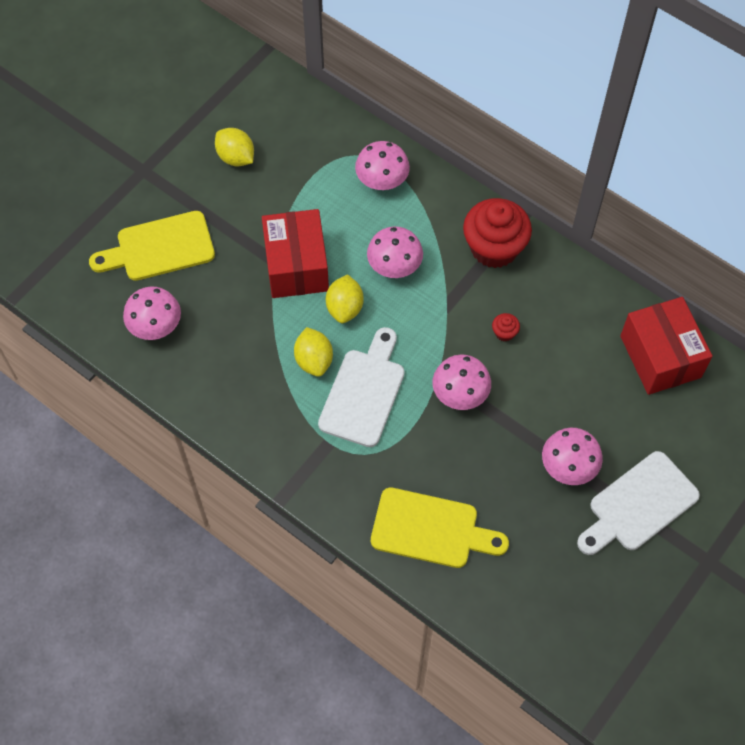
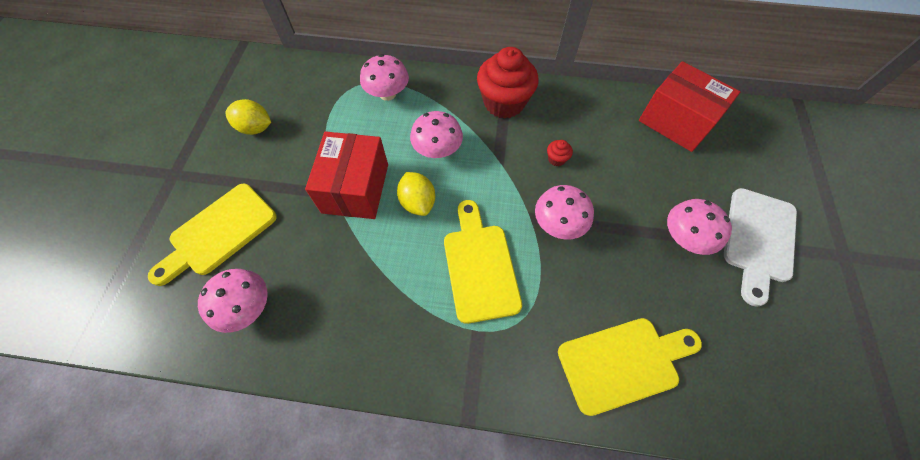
camera: 30 degrees left, 0 degrees up
red box [262,209,329,298] -> red box turned 45 degrees clockwise [305,131,388,219]
yellow lemon [294,327,333,377] -> none
white cutting board [318,327,405,447] -> yellow cutting board [444,200,522,324]

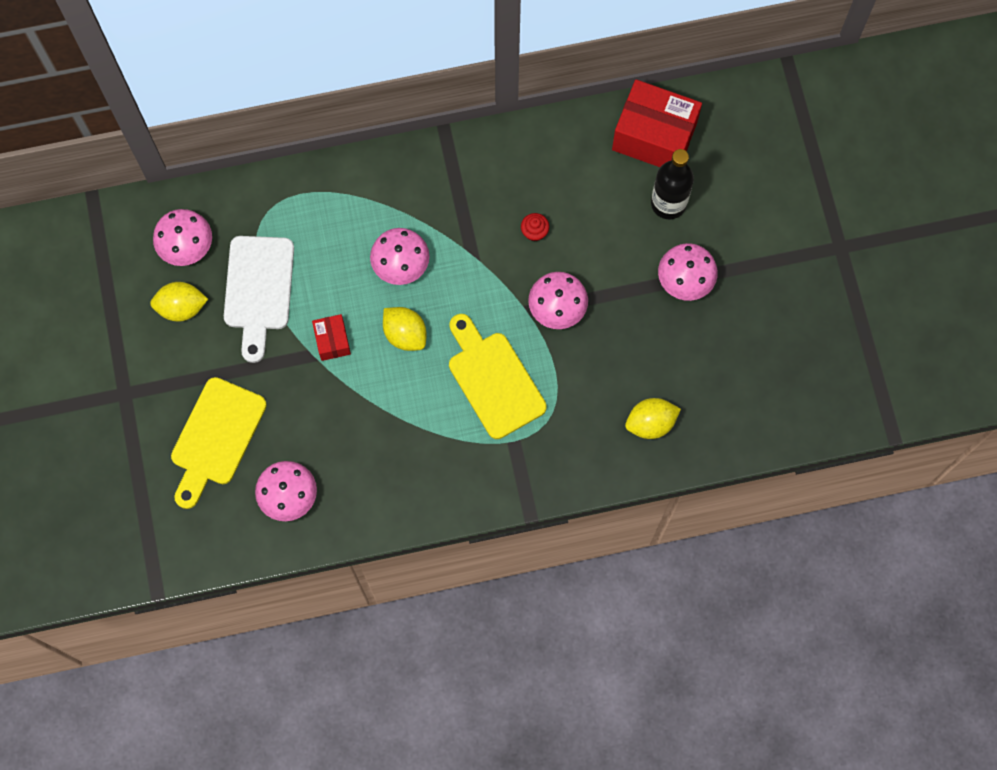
camera: 20 degrees left, 10 degrees up
red box [305,131,388,219] -> red box [312,314,351,361], size x0.49
pink mushroom [360,54,409,101] -> pink mushroom moved to [153,209,212,266]
red cupcake [477,47,538,119] -> none
yellow cutting board [558,318,702,416] -> yellow lemon [625,398,681,439]
white cutting board [724,188,797,307] -> white cutting board moved to [224,236,294,363]
none -> black bottle [651,149,694,219]

